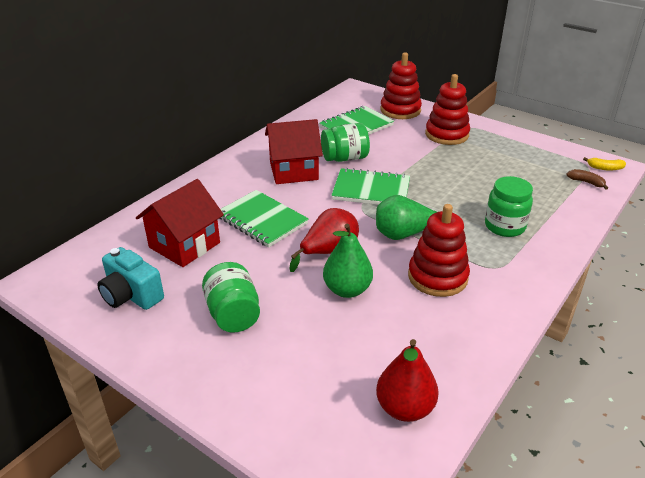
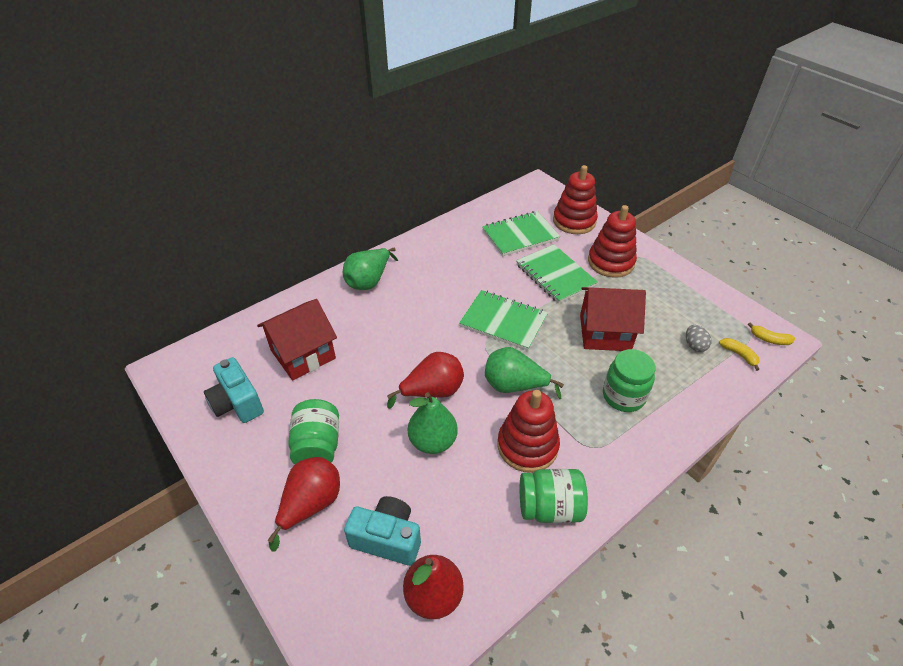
camera: 15 degrees right, 10 degrees up
green notebook [219,190,309,248] -> green notebook moved to [516,244,598,304]
red house [265,119,323,184] -> red house moved to [580,287,646,351]
green jar [321,123,370,162] -> green jar moved to [520,469,588,523]
brown banana [566,169,608,189] -> yellow banana [719,338,760,371]
none -> red pear [268,457,340,552]
none -> green pear [343,248,398,290]
none -> turquoise camera [344,496,421,566]
none -> grey egg [686,325,712,352]

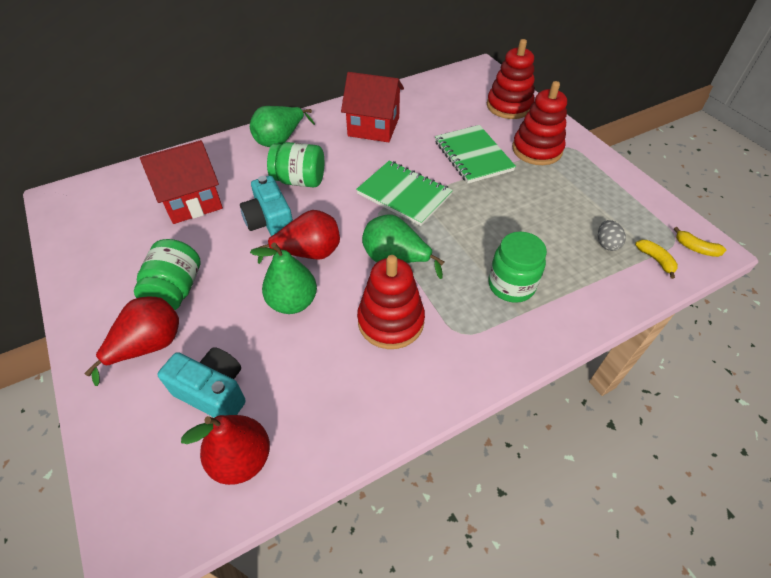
camera: 10 degrees right, 5 degrees up
turquoise camera [204,357,264,423] -> turquoise camera moved to [240,176,293,236]
green notebook [482,211,560,256] -> none
green jar [520,469,588,523] -> green jar moved to [267,142,324,187]
red house [580,287,646,351] -> red house moved to [341,72,404,142]

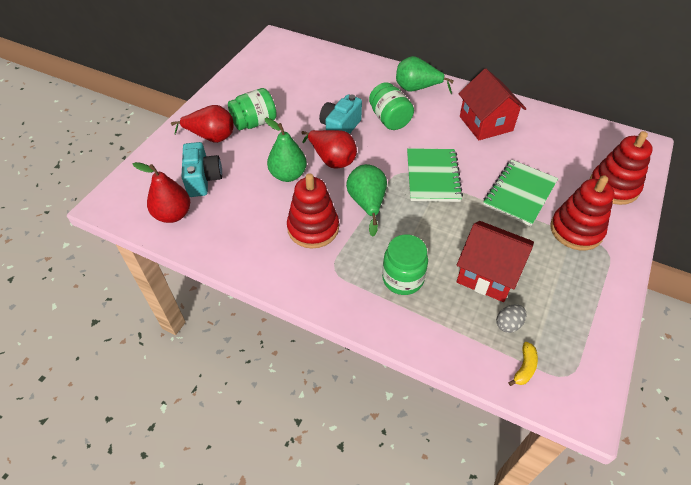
camera: 55 degrees right, 0 degrees up
red house [140,140,223,224] -> red house moved to [457,221,534,302]
yellow banana [674,227,726,257] -> none

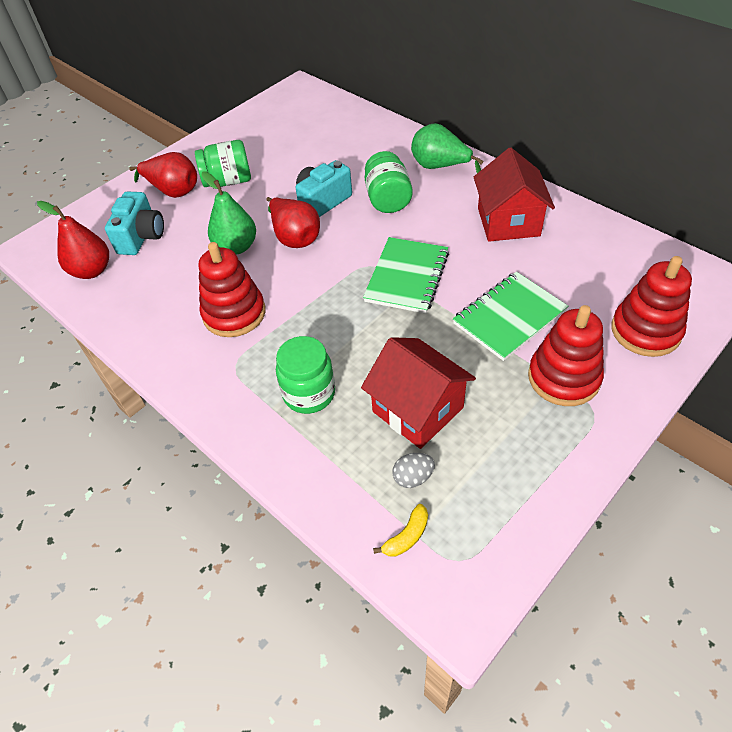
camera: 20 degrees right, 0 degrees up
green pear [346,164,387,237] -> none

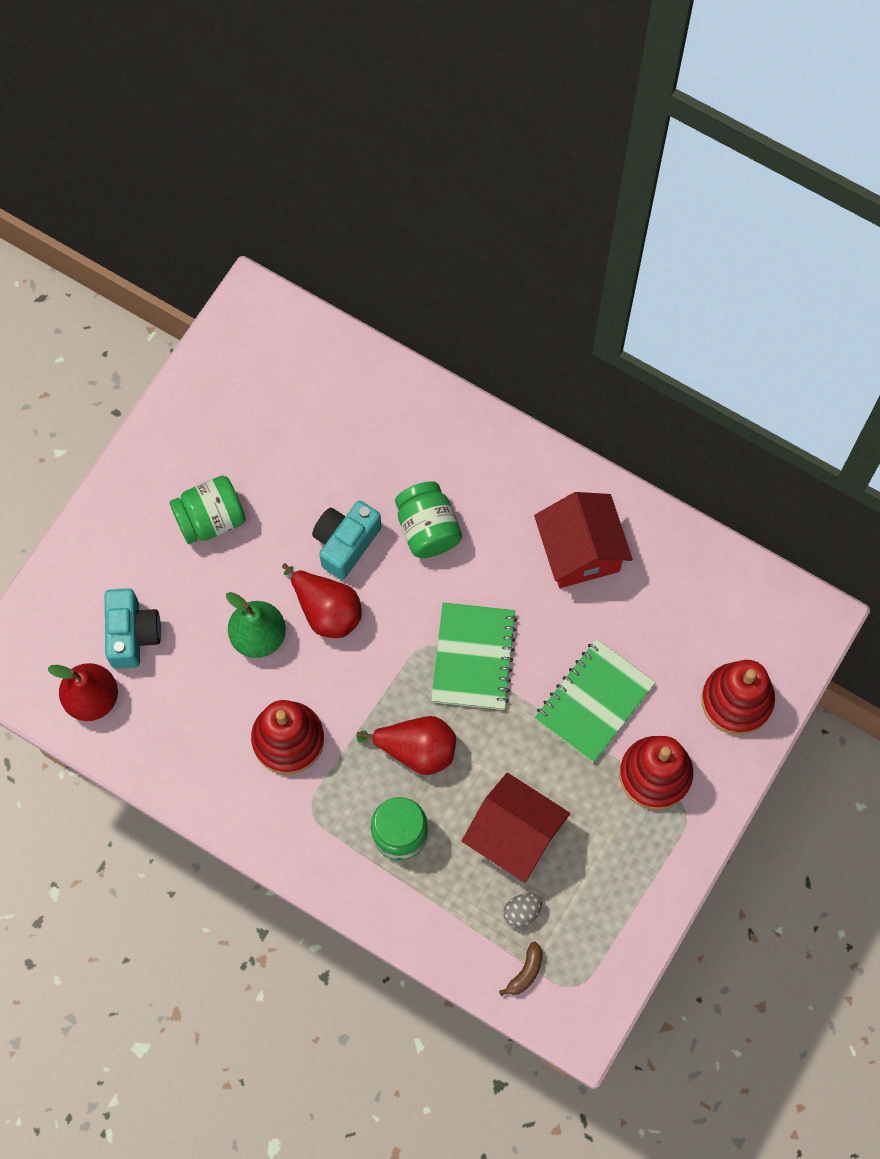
camera: 15 degrees left, 20 degrees up
red pear [129,152,197,198] -> red pear moved to [356,716,456,775]
yellow banana [373,504,428,557] -> brown banana [499,942,543,996]
green pear [411,123,484,173] -> none

